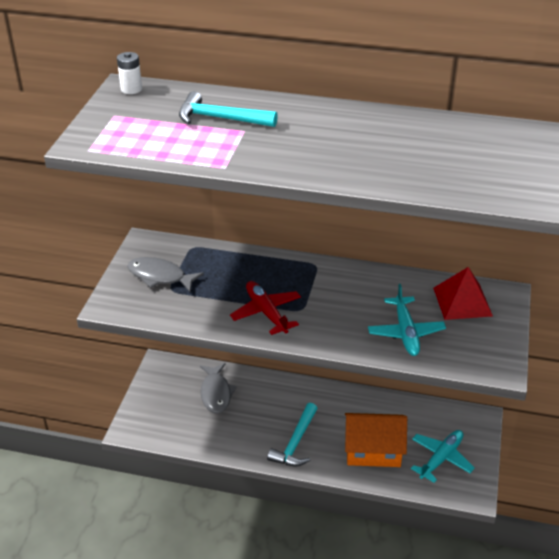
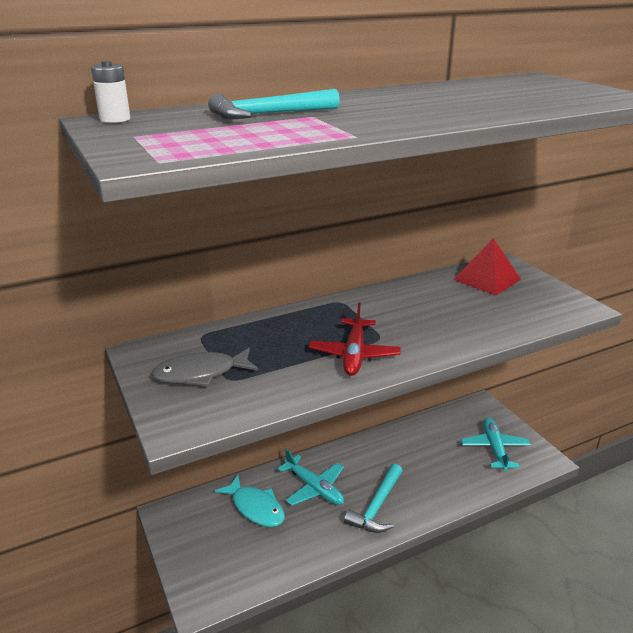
camera: 40 degrees left, 10 degrees down
grey fish [200,363,237,414] -> turquoise fish [215,475,285,527]
red plane [230,281,301,335] -> red plane turned 105 degrees counterclockwise [309,302,401,376]
turquoise hammer [267,403,318,466] -> turquoise hammer turned 45 degrees clockwise [344,464,402,533]
orange house [345,413,407,467] -> none
turquoise plane [368,284,446,356] -> turquoise plane moved to [278,449,344,506]

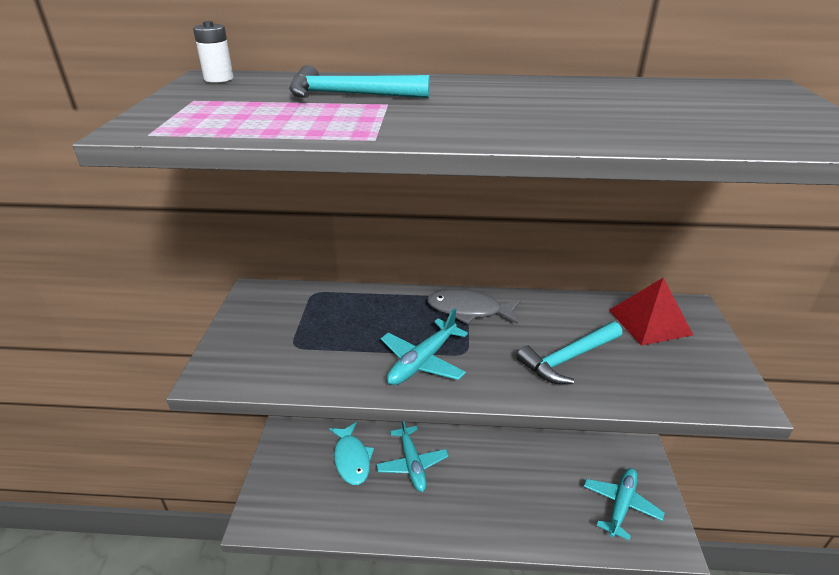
camera: 30 degrees right, 5 degrees up
grey fish [151,348,258,386] -> grey fish moved to [427,289,521,324]
red plane [309,302,401,376] -> turquoise plane [381,308,468,385]
turquoise hammer [344,464,402,533] -> turquoise hammer moved to [517,321,622,384]

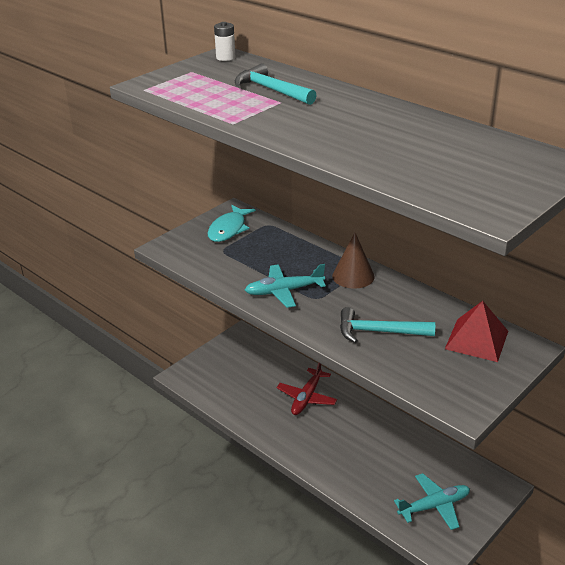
camera: 40 degrees right, 0 degrees up
turquoise fish [329,422,374,485] -> turquoise fish moved to [208,205,256,242]
turquoise plane [376,422,449,492] -> red plane [277,362,337,415]
grey fish [427,289,521,324] -> brown cone [332,233,375,289]

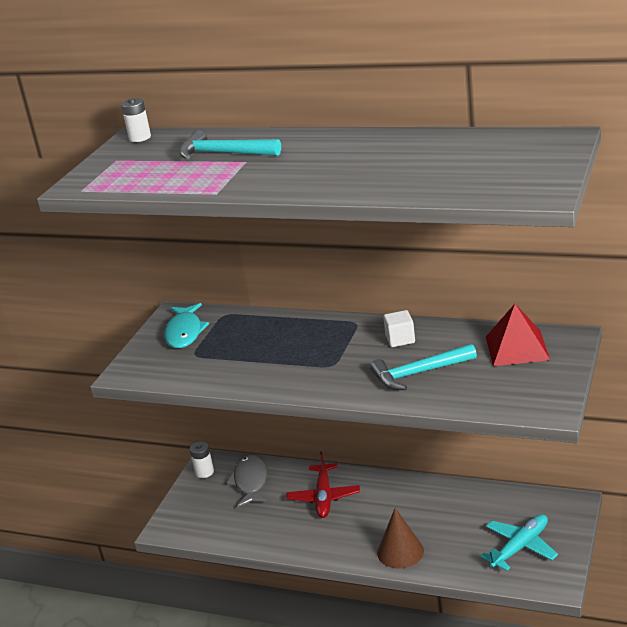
camera: 20 degrees left, 5 degrees down
turquoise plane [245,264,326,308] -> none
brown cone [332,233,375,289] -> brown cone moved to [377,508,424,569]
none -> white battery [190,442,214,478]
none -> grey fish [227,455,268,507]
none -> white cube [383,310,415,347]

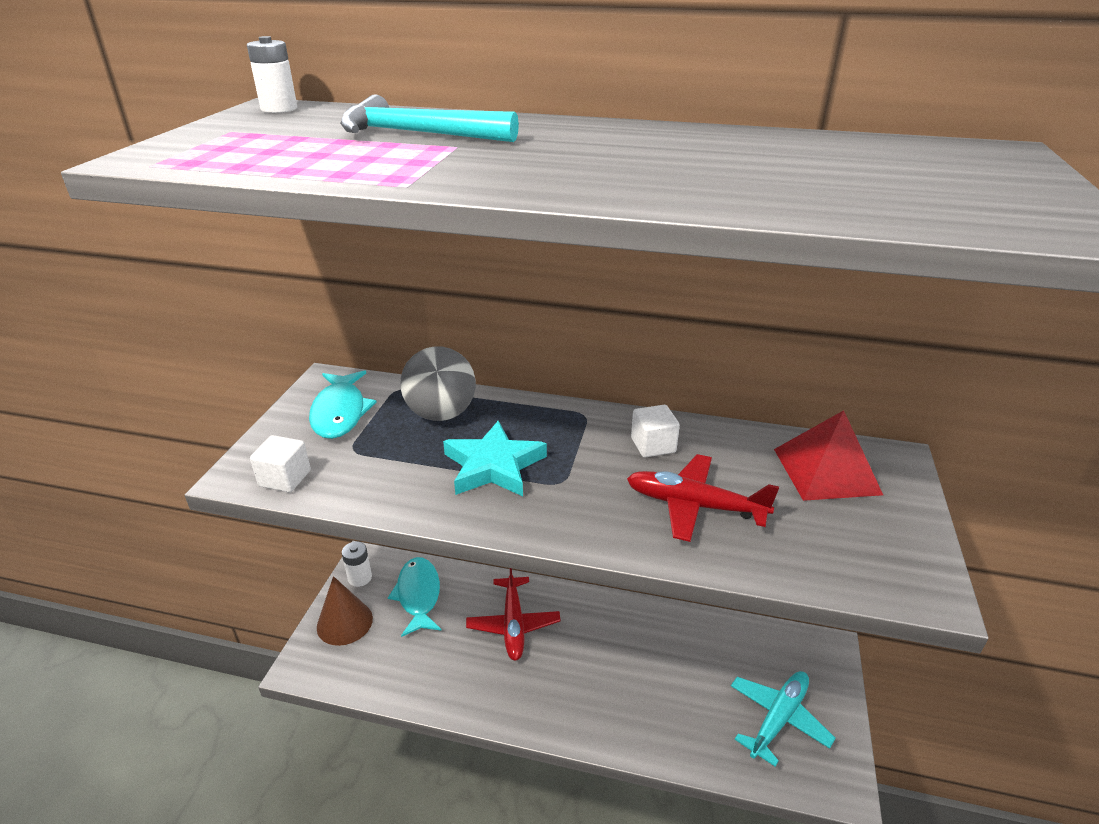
camera: 10 degrees left, 5 degrees up
grey fish [227,455,268,507] -> turquoise fish [388,557,442,637]
turquoise hammer [370,344,477,390] -> red plane [627,454,779,542]
brown cone [377,508,424,569] -> brown cone moved to [317,576,373,646]
none -> white cube [250,435,311,492]
none -> grey ball [400,346,476,421]
none -> turquoise star [443,420,547,496]

